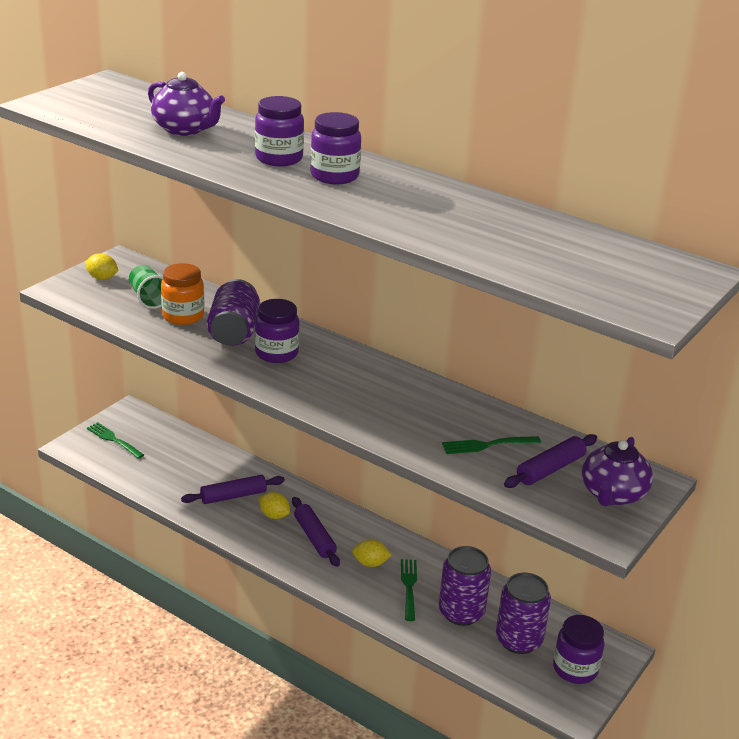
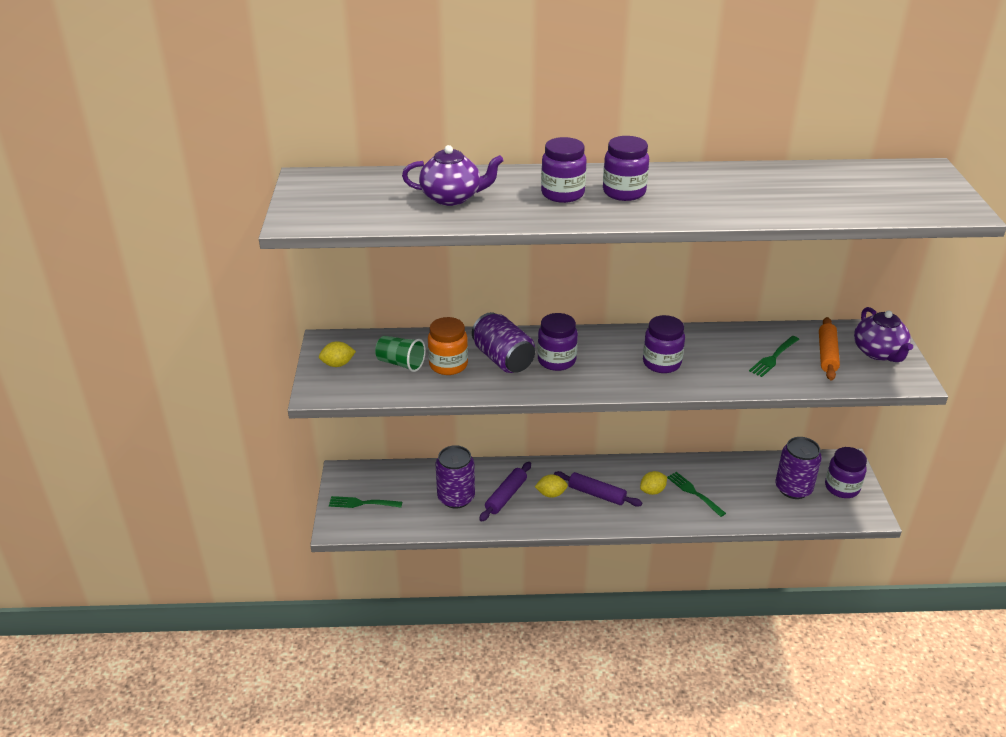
camera: 35 degrees left, 5 degrees up
purple can [439,546,491,626] -> purple can moved to [436,445,475,509]
purple rolling pin [504,434,597,488] -> orange rolling pin [819,317,840,380]
none -> purple jar [643,315,685,373]

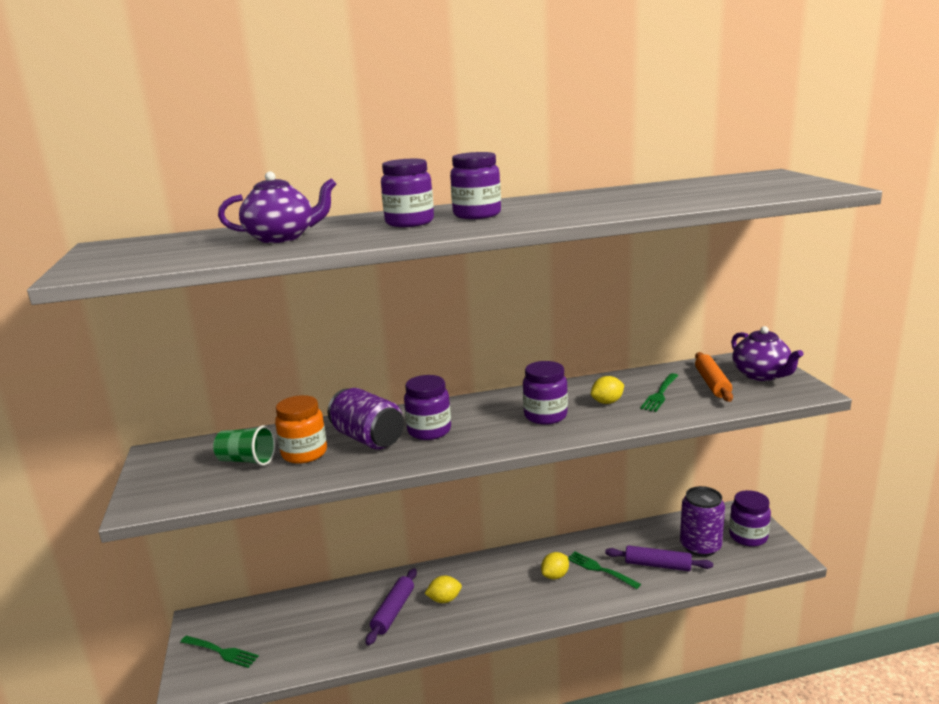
camera: 10 degrees left, 15 degrees down
yellow lemon [319,341,356,367] -> yellow lemon moved to [591,376,624,404]
green fork [329,496,402,508] -> green fork turned 150 degrees counterclockwise [181,636,259,668]
purple can [436,445,475,509] -> none
purple rolling pin [554,471,642,507] -> purple rolling pin moved to [605,545,713,571]

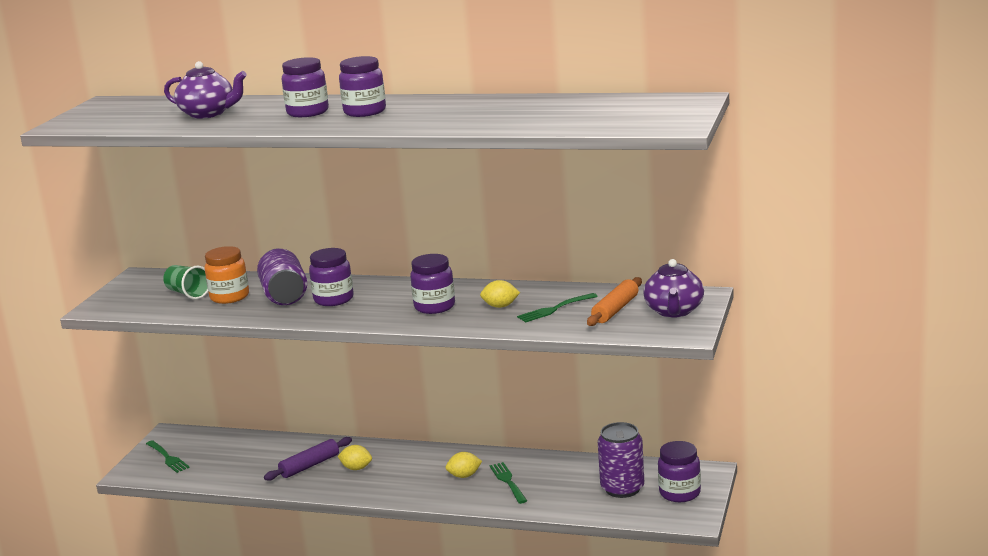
camera: 30 degrees right, 0 degrees up
purple rolling pin [605,545,713,571] -> none

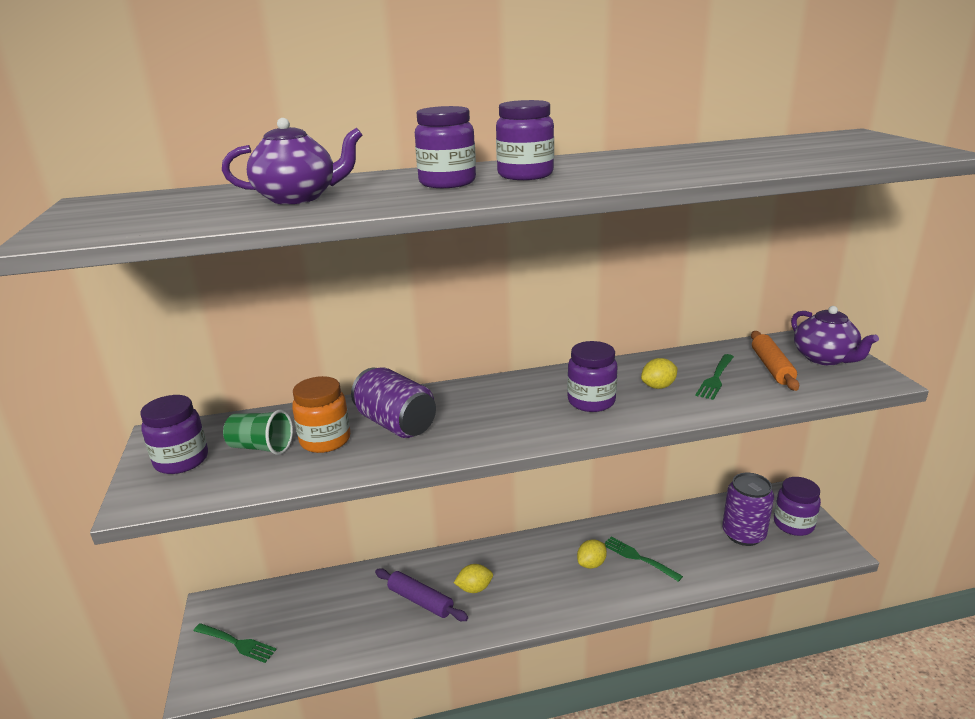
camera: 30 degrees left, 5 degrees up
purple rolling pin [264,437,352,481] -> purple rolling pin turned 75 degrees counterclockwise [375,568,468,621]
purple jar [309,248,354,306] -> purple jar moved to [140,395,208,474]

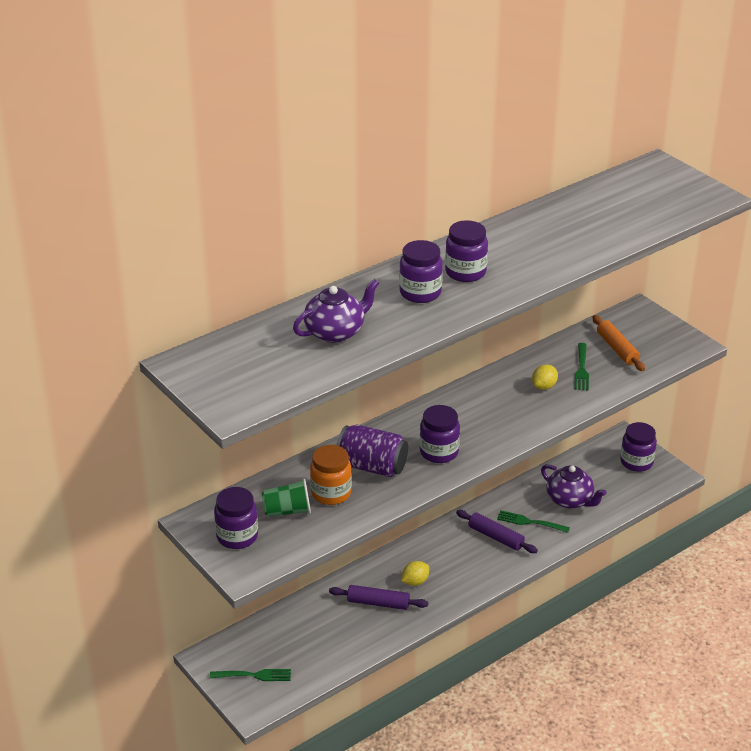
camera: 25 degrees left, 10 degrees up
purple jar [567,341,618,412] -> purple jar moved to [420,405,460,463]
yellow lemon [577,539,607,569] -> purple rolling pin [456,510,538,553]
purple can [722,473,774,546] -> none
purple teapot [791,306,879,365] -> purple teapot moved to [541,464,607,509]

